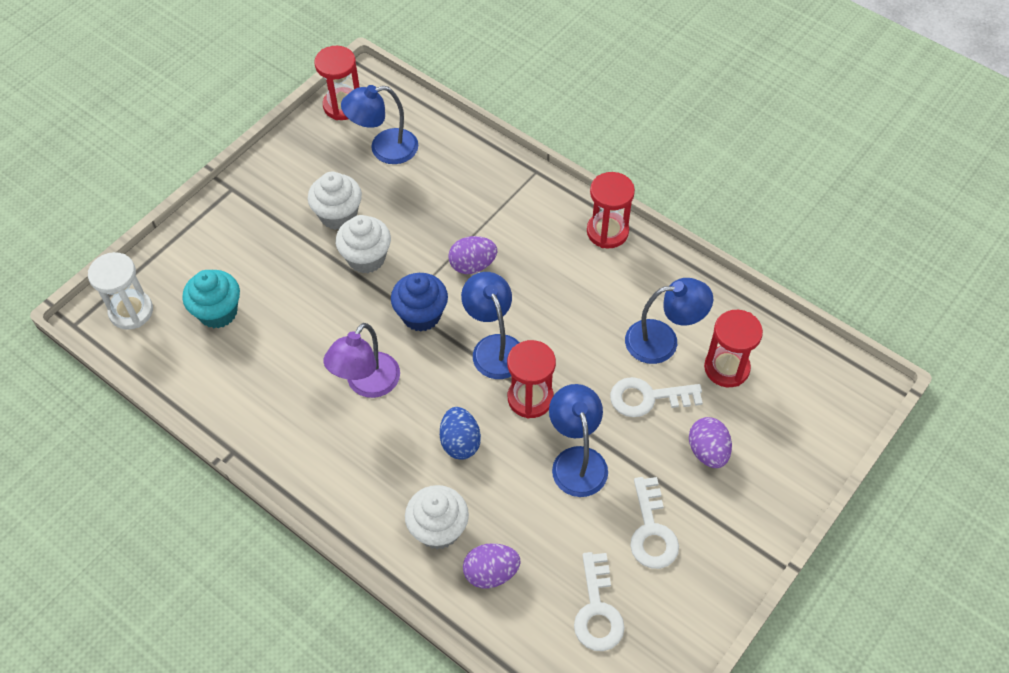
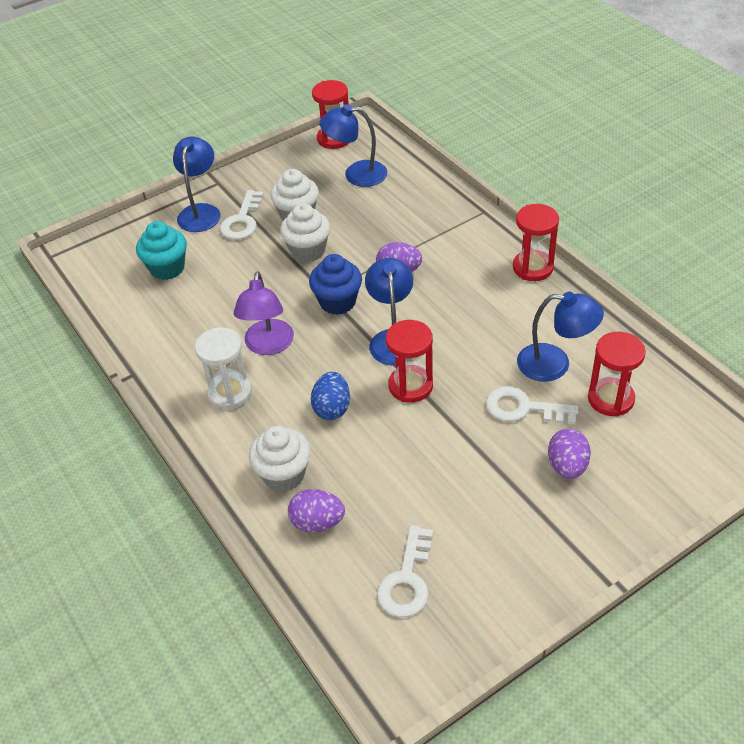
camera: 20 degrees right, 10 degrees down
white hourglass [88,252,153,330] -> white hourglass moved to [195,327,252,410]
purple lamp [323,323,400,398] -> purple lamp turned 45 degrees counterclockwise [234,271,294,355]
blue lamp [549,384,608,497] -> blue lamp moved to [173,136,221,232]
white key [630,477,679,569] -> white key moved to [220,190,264,240]

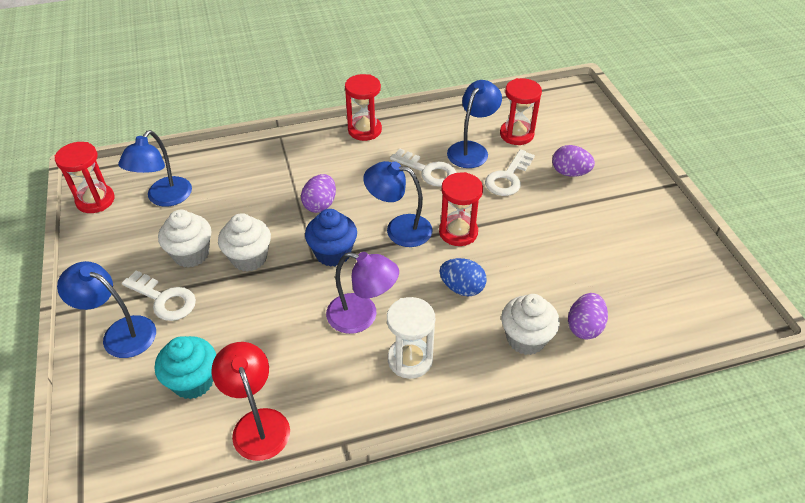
camera: 75 degrees left, 0 degrees up
white key [377,525,433,617] -> white key moved to [390,149,456,187]
none -> red lamp [212,342,290,461]

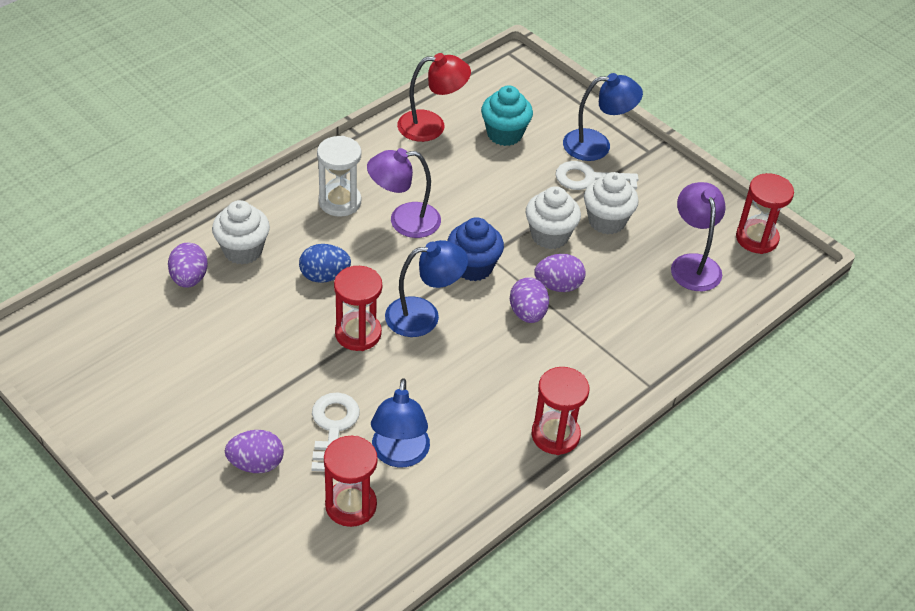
camera: 150 degrees right, 0 degrees up
blue lamp [118,130,192,207] -> purple lamp [671,182,726,291]
red lamp [212,342,290,461] -> red lamp turned 45 degrees counterclockwise [397,53,471,142]
white key [390,149,456,187] -> none
none -> purple egg [534,254,586,292]

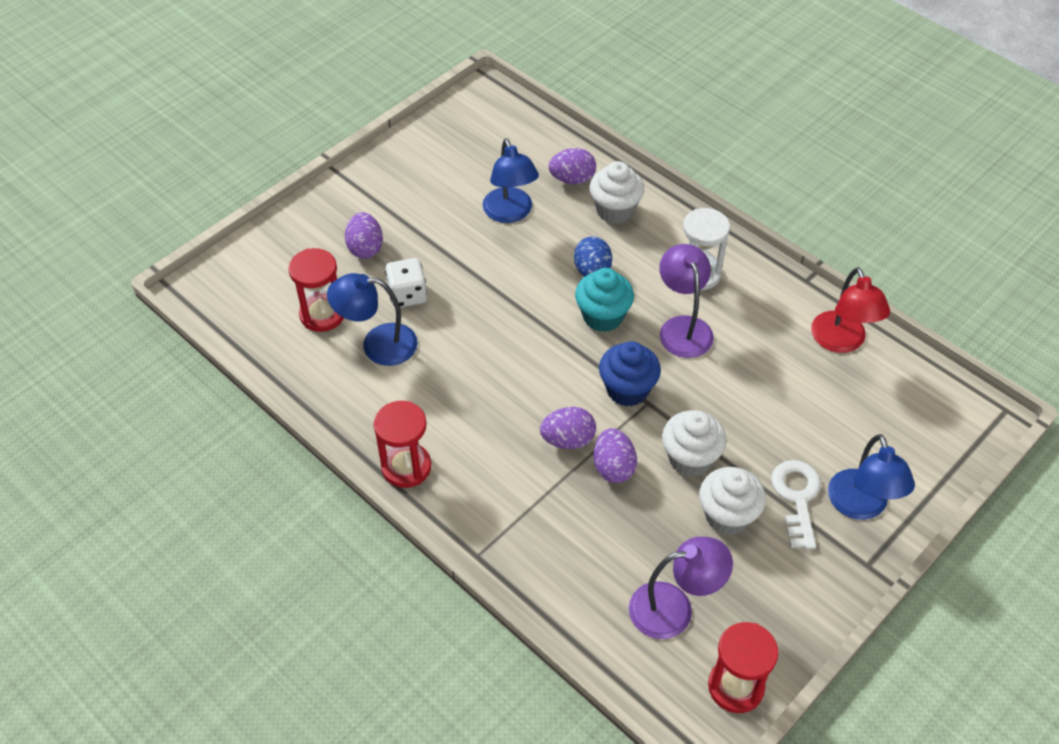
camera: 90 degrees right, 5 degrees up
white key [311,392,360,471] -> white dice [385,258,427,307]
red hourglass [334,266,382,351] -> none
blue lamp [385,240,468,337] -> blue lamp moved to [483,138,539,223]
turquoise cupcake [481,85,533,146] -> turquoise cupcake moved to [575,268,634,332]

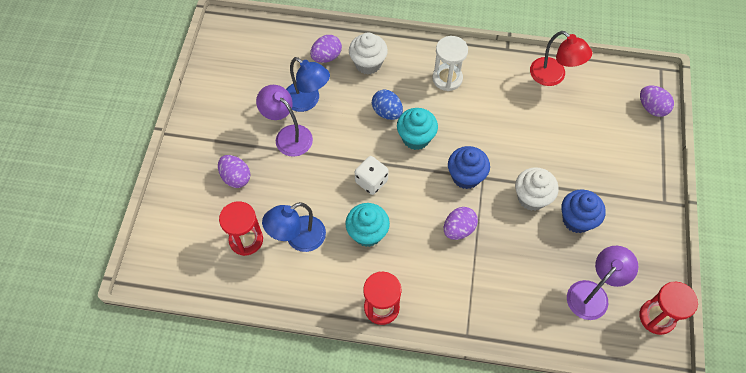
camera: 35 degrees left, 10 degrees up
white dice [385,258,427,307] -> white dice moved to [355,156,389,195]
purple egg [594,428,637,483] -> purple egg moved to [640,86,674,117]
purple lamp [659,244,714,358] -> purple lamp moved to [256,85,313,157]
white cupcake [699,467,766,535] -> blue cupcake [561,189,606,233]
white key [771,460,821,549] -> none
blue lamp [828,434,915,520] -> none
none -> turquoise cupcake [345,203,390,247]

